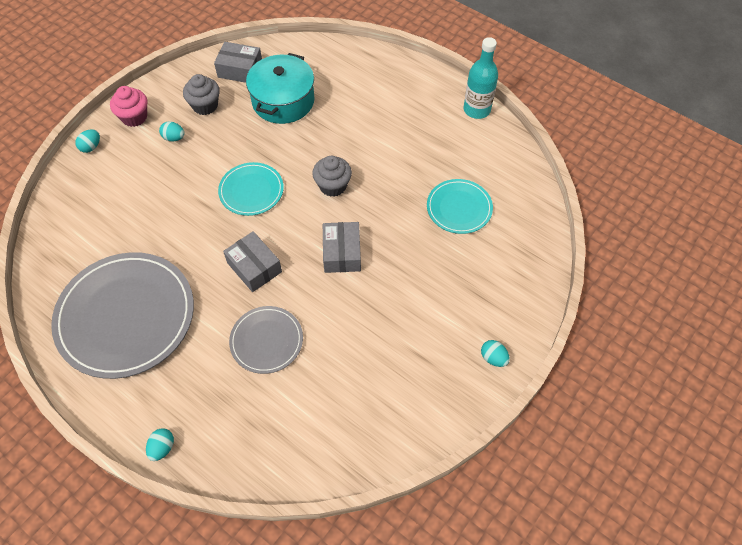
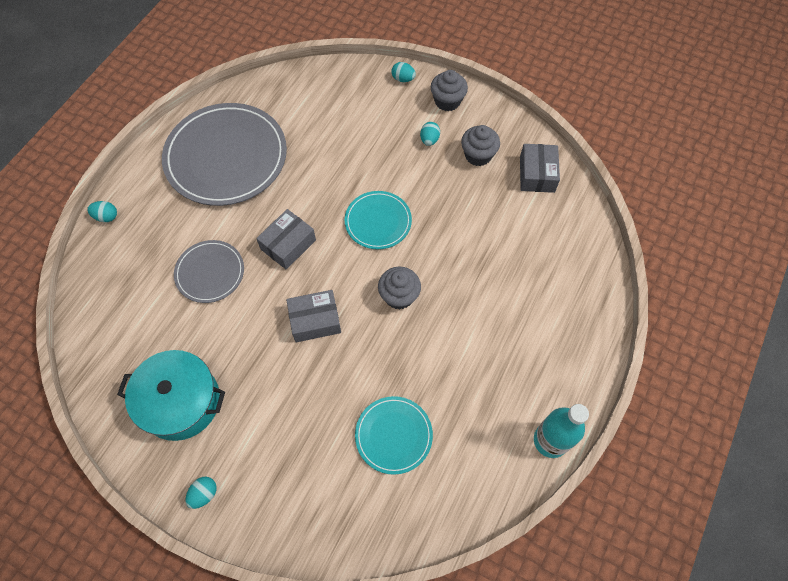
camera: 80 degrees right, 5 degrees up
pink cupcake [110,86,147,127] -> grey cupcake [431,70,468,112]
turquoise pot [246,53,314,124] -> turquoise pot moved to [117,350,225,441]

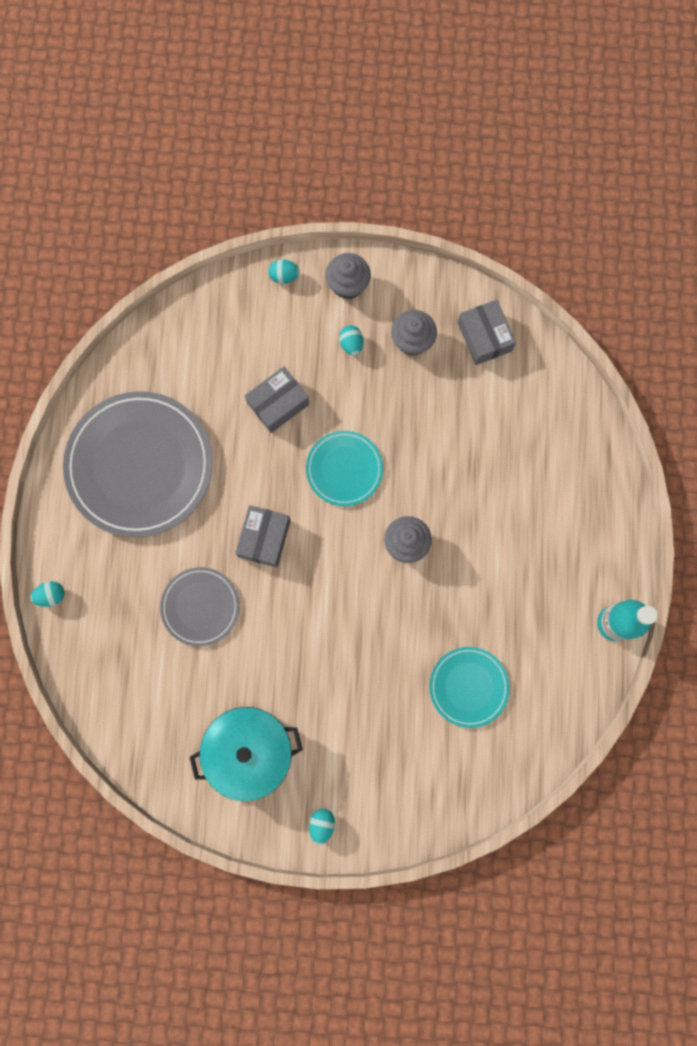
camera: 25 degrees left, 15 degrees up
grey box [286,290,341,342] -> grey box moved to [245,367,309,433]

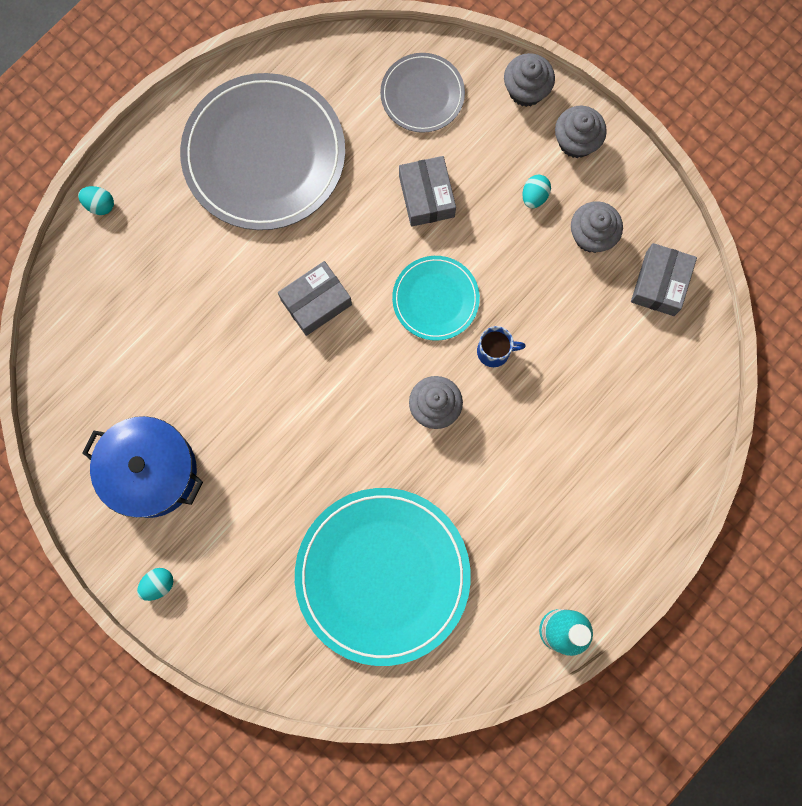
camera: 40 degrees right, 0 degrees up
grey plate [160,567,239,646] -> grey plate moved to [380,53,465,133]
turquoise pot [190,707,303,801] -> blue pot [82,416,203,518]
grey box [245,367,309,433] -> grey box turned 75 degrees clockwise [399,156,456,227]
turquoise egg [269,259,300,284] -> grey cupcake [504,53,555,107]
turquoise plate [429,647,510,728] -> turquoise plate [295,488,471,666], size x1.92
none -> blue mug [477,326,526,367]

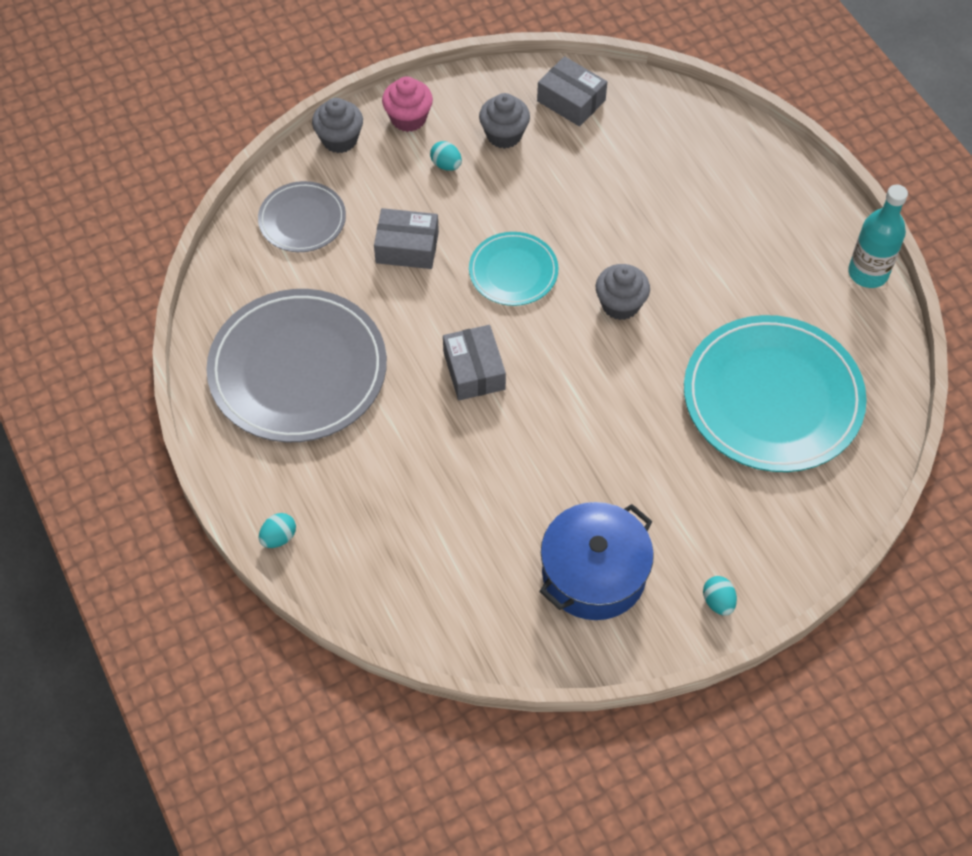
camera: 70 degrees left, 20 degrees down
blue mug [477,326,526,367] -> none
grey cupcake [555,106,607,158] -> pink cupcake [382,76,433,132]

